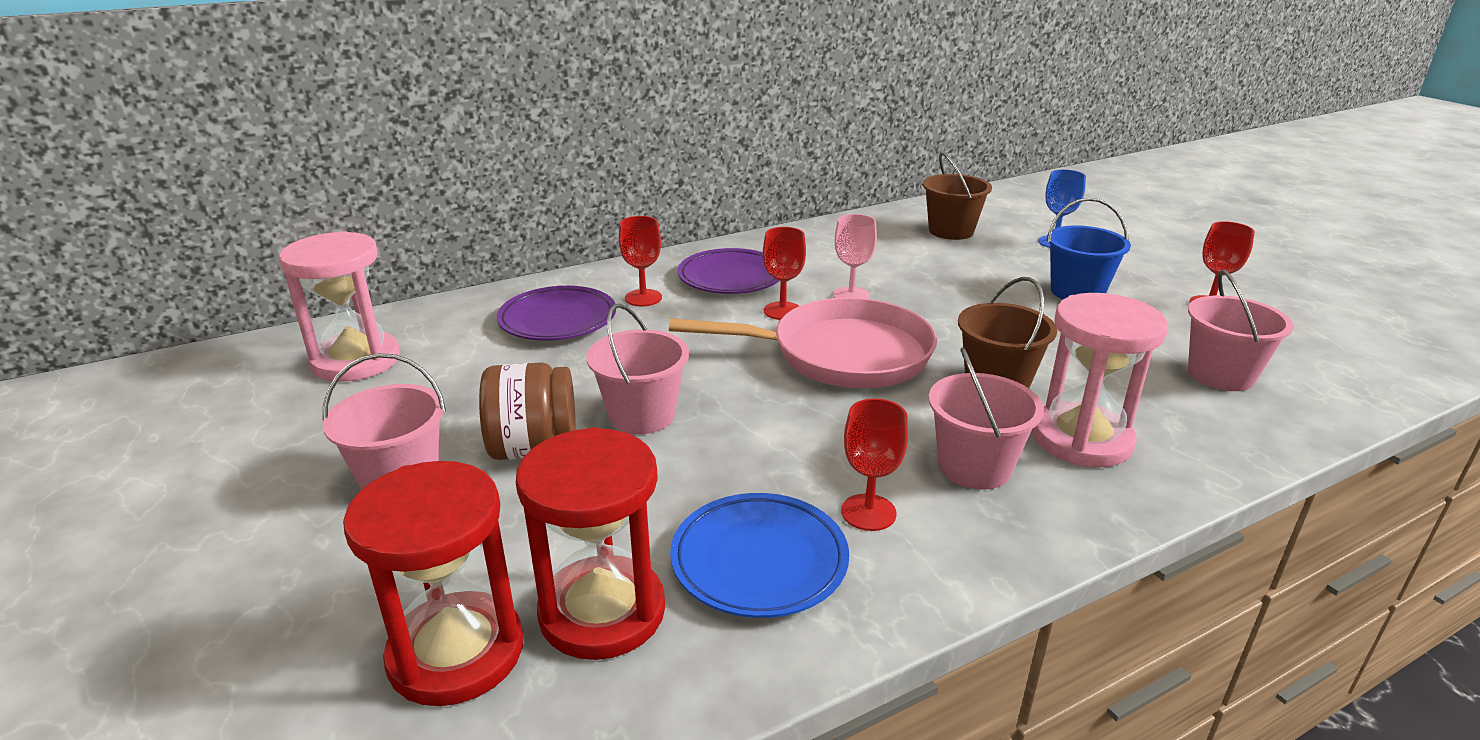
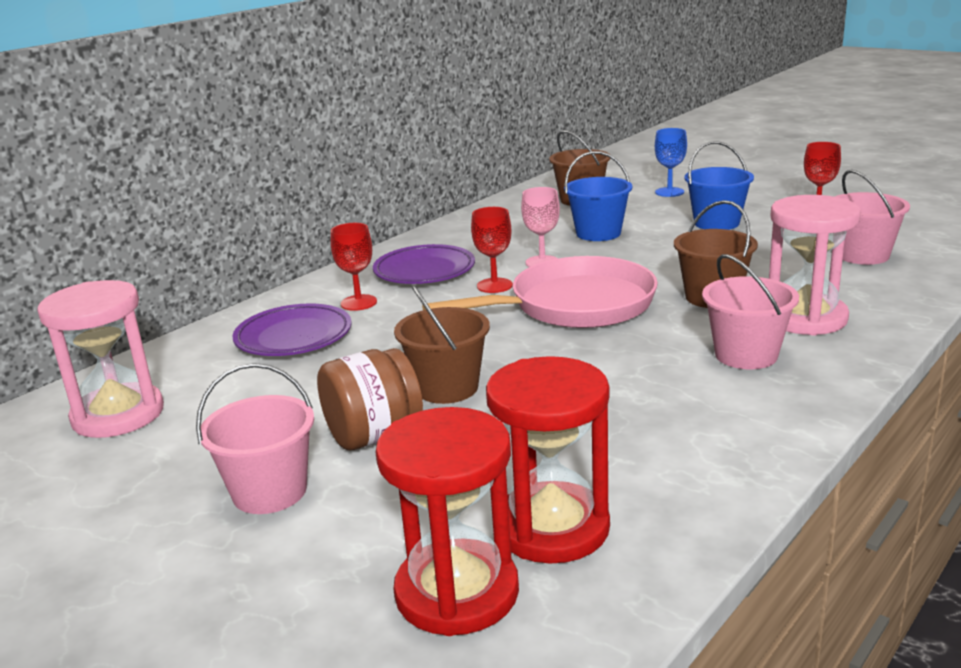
camera: 20 degrees left, 5 degrees down
pink bucket [586,304,689,434] -> brown bucket [394,285,490,404]
blue plate [670,493,849,618] -> none
red goblet [841,398,908,531] -> none
none -> blue bucket [564,151,632,241]

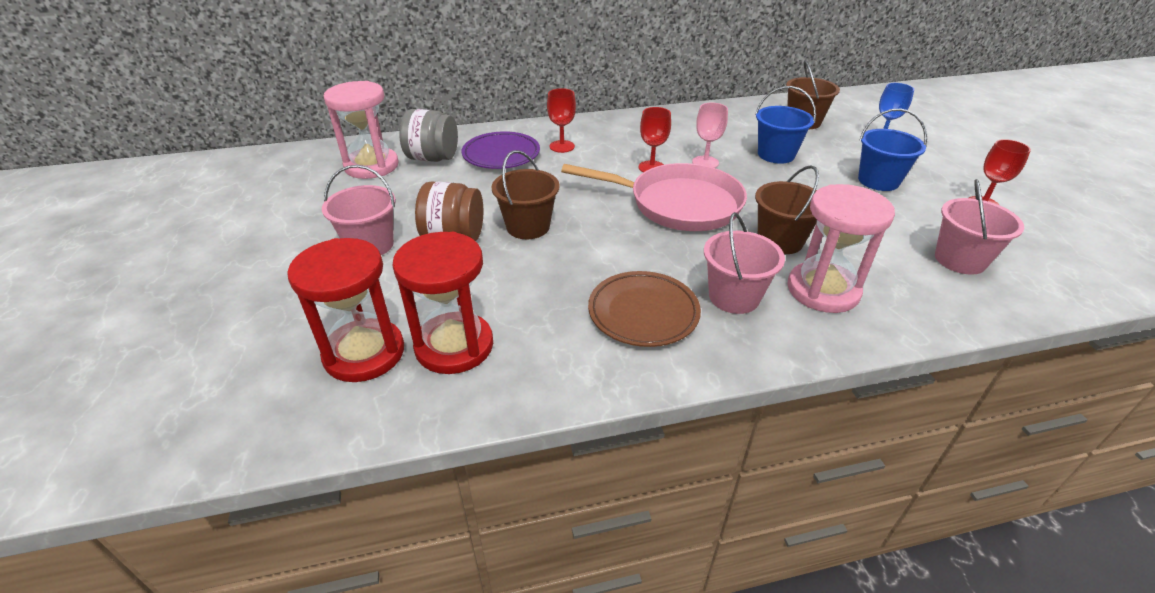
camera: 35 degrees right, 15 degrees up
purple plate [373,244,475,284] -> none
none -> grey jar [399,109,458,162]
none -> brown plate [588,271,701,347]

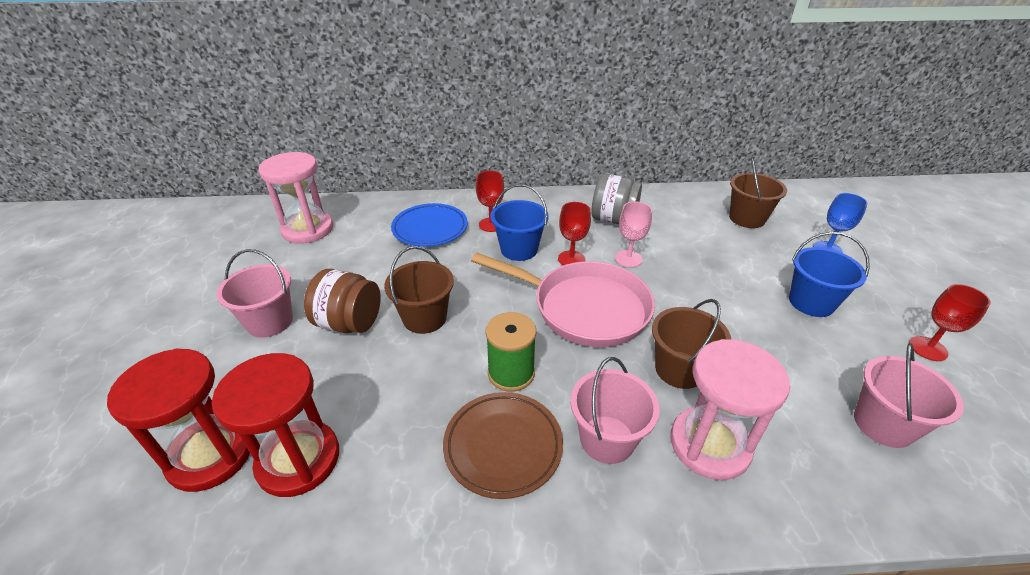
camera: 10 degrees right, 0 degrees up
grey jar [399,109,458,162] -> grey jar moved to [592,174,642,224]
purple plate [461,131,540,169] -> blue plate [391,203,468,247]
blue bucket [755,86,816,164] -> blue bucket moved to [490,184,548,261]
none -> green spool [485,312,536,392]

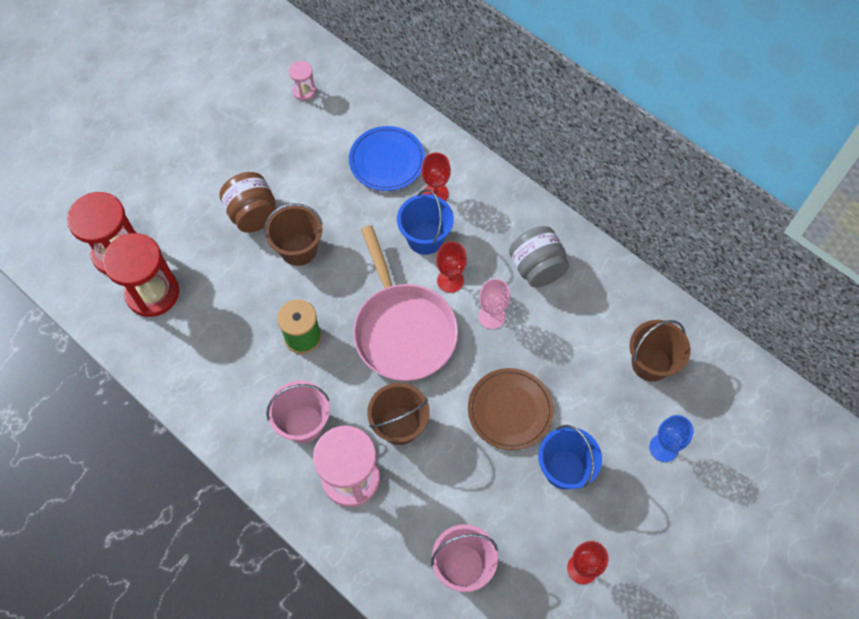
camera: 45 degrees right, 25 degrees up
pink bucket [217,249,293,338] -> none
pink hourglass [258,152,333,244] -> pink hourglass [288,61,316,100], size x0.48
brown plate [443,392,563,499] -> brown plate moved to [468,368,554,450]

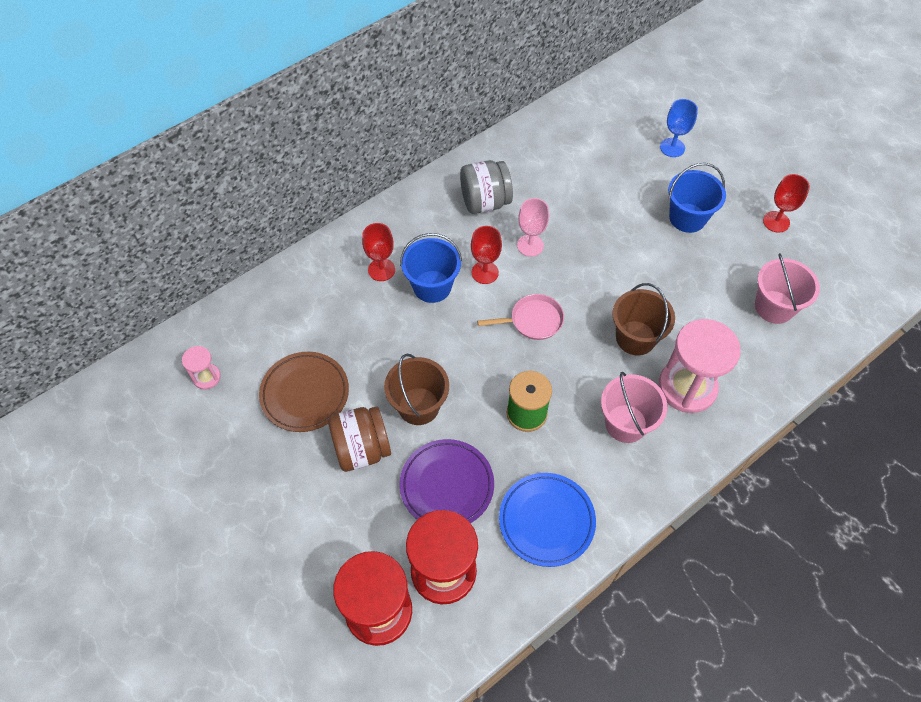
camera: 80 degrees left, 5 degrees down
blue plate [349,126,425,191] -> blue plate moved to [499,473,596,567]
pink pan [353,225,458,381] -> pink pan [477,294,564,340], size x0.49
brown plate [468,368,554,450] -> brown plate moved to [259,352,349,432]
brown bucket [630,320,691,382] -> none
none -> purple plate [399,439,494,523]

